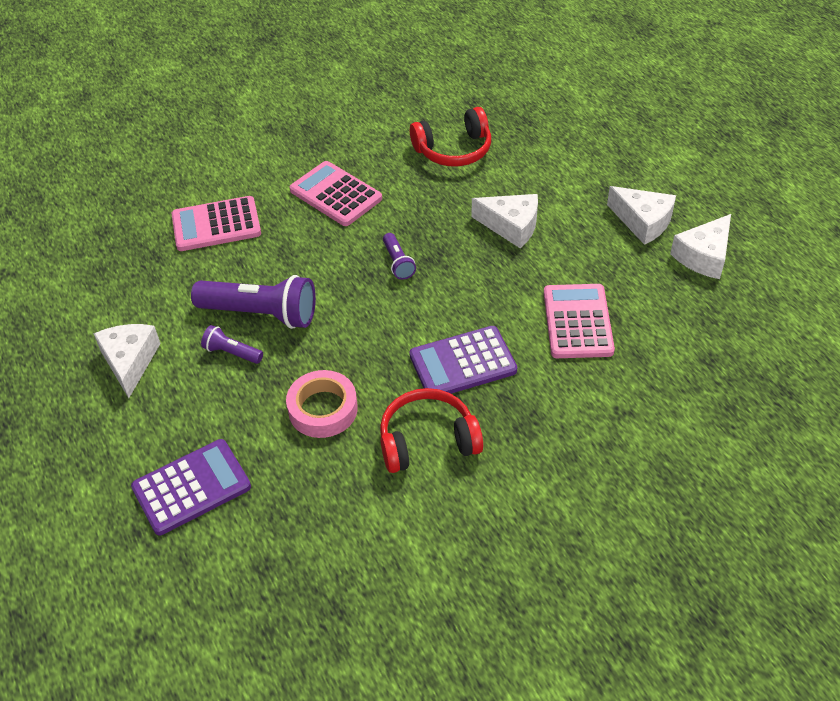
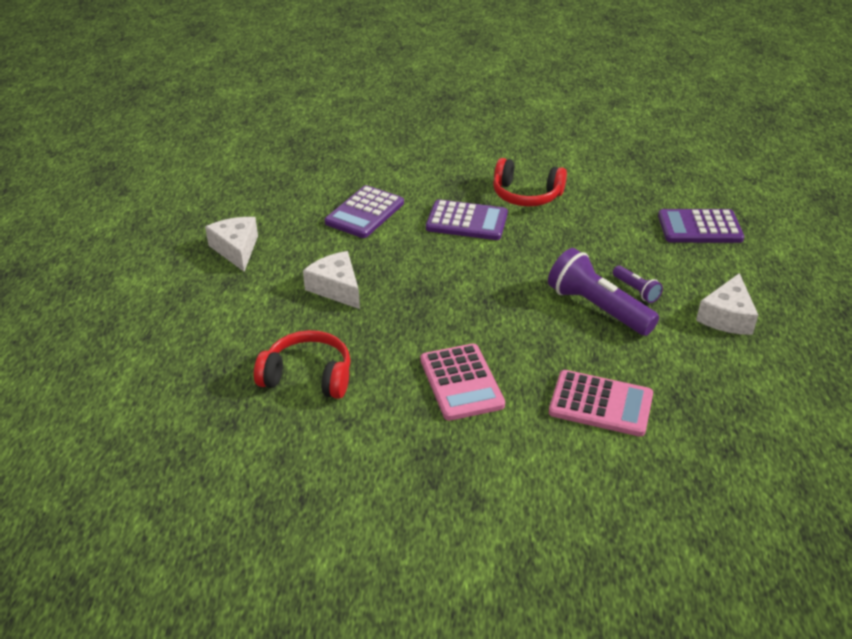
camera: 150 degrees left, 10 degrees down
pink tape [286,370,358,438] -> none
purple flashlight [383,233,416,280] -> none
pink calculator [544,284,615,358] -> purple calculator [325,185,404,238]
white cheese [670,214,731,279] -> none

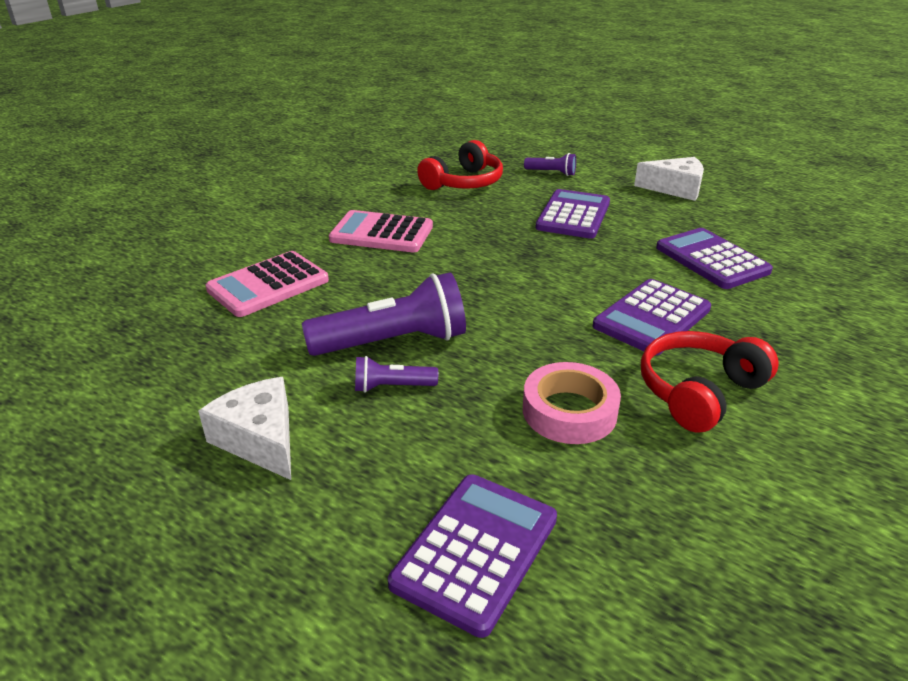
camera: 120 degrees right, 5 degrees down
white cheese [303,251,360,309] -> purple calculator [535,189,610,239]
none -> pink tape [523,362,621,444]
none -> purple flashlight [524,153,576,176]

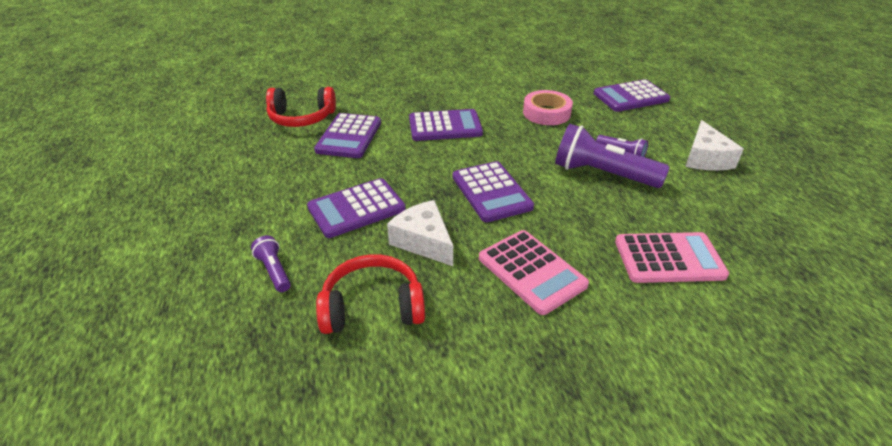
camera: 140 degrees left, 5 degrees up
white cheese [634,157,704,201] -> white cheese moved to [387,200,453,266]
red headphones [641,331,779,433] -> red headphones moved to [266,87,336,127]
none -> purple calculator [453,161,534,222]

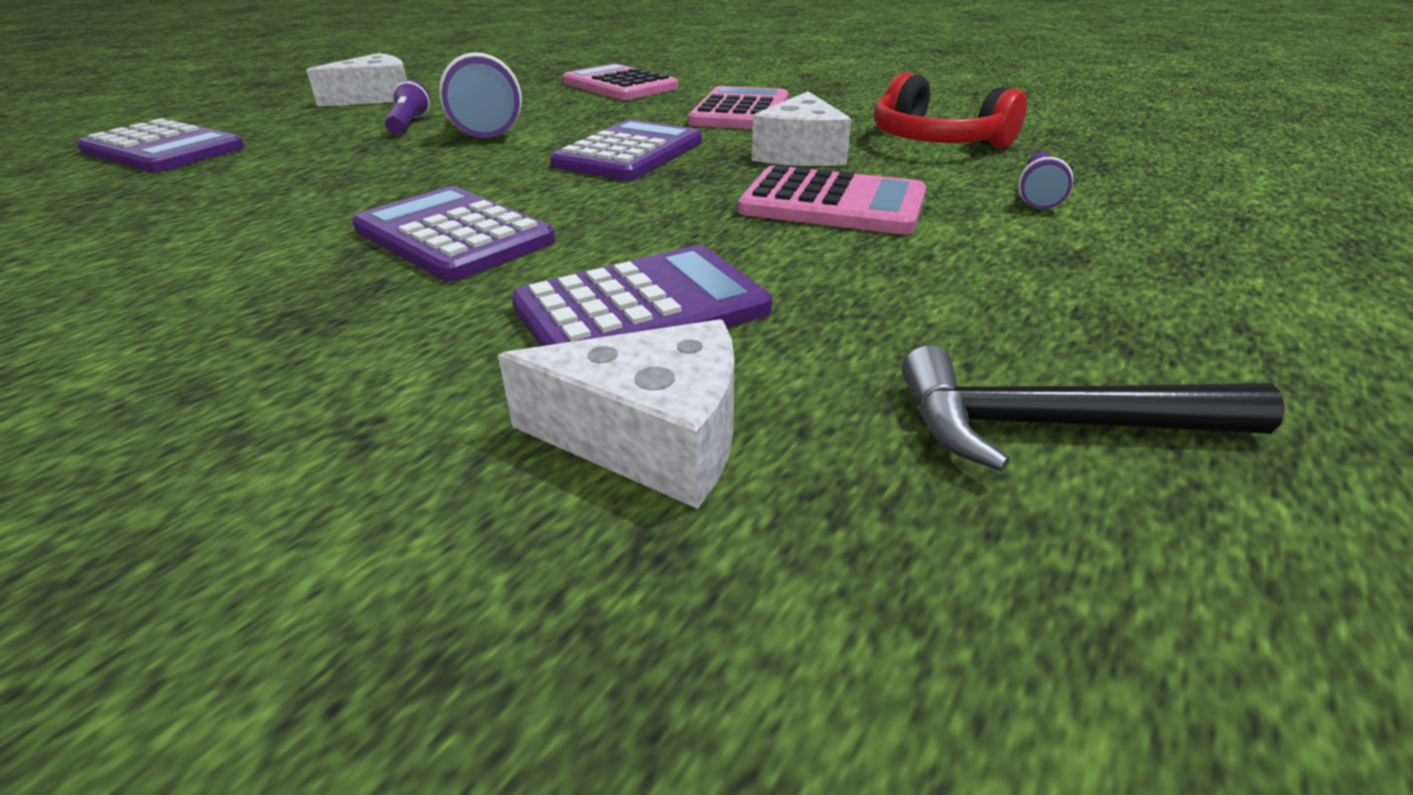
camera: 130 degrees left, 5 degrees down
red headphones [266,87,336,127] -> white cheese [498,319,734,509]
purple calculator [307,178,406,238] -> pink calculator [738,165,926,235]
pink tape [523,90,573,125] -> none
none -> black hammer [902,345,1285,471]

